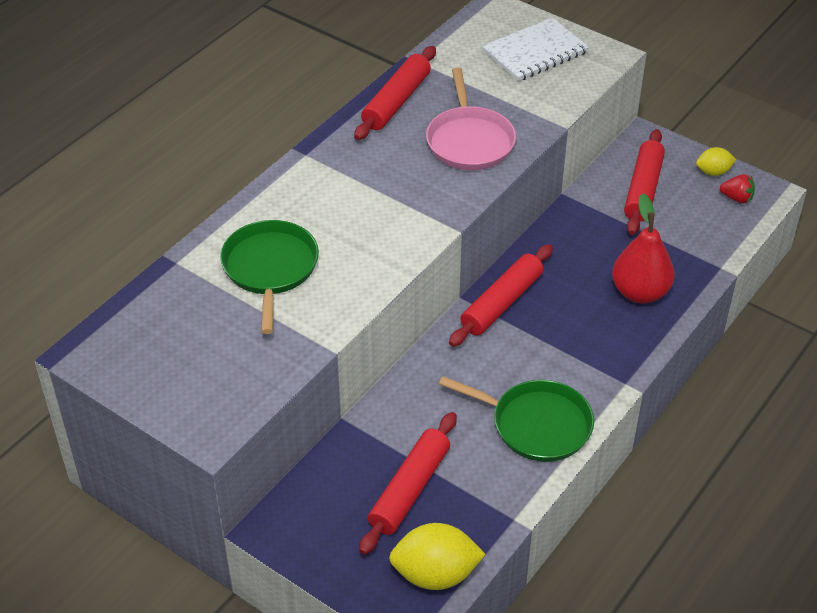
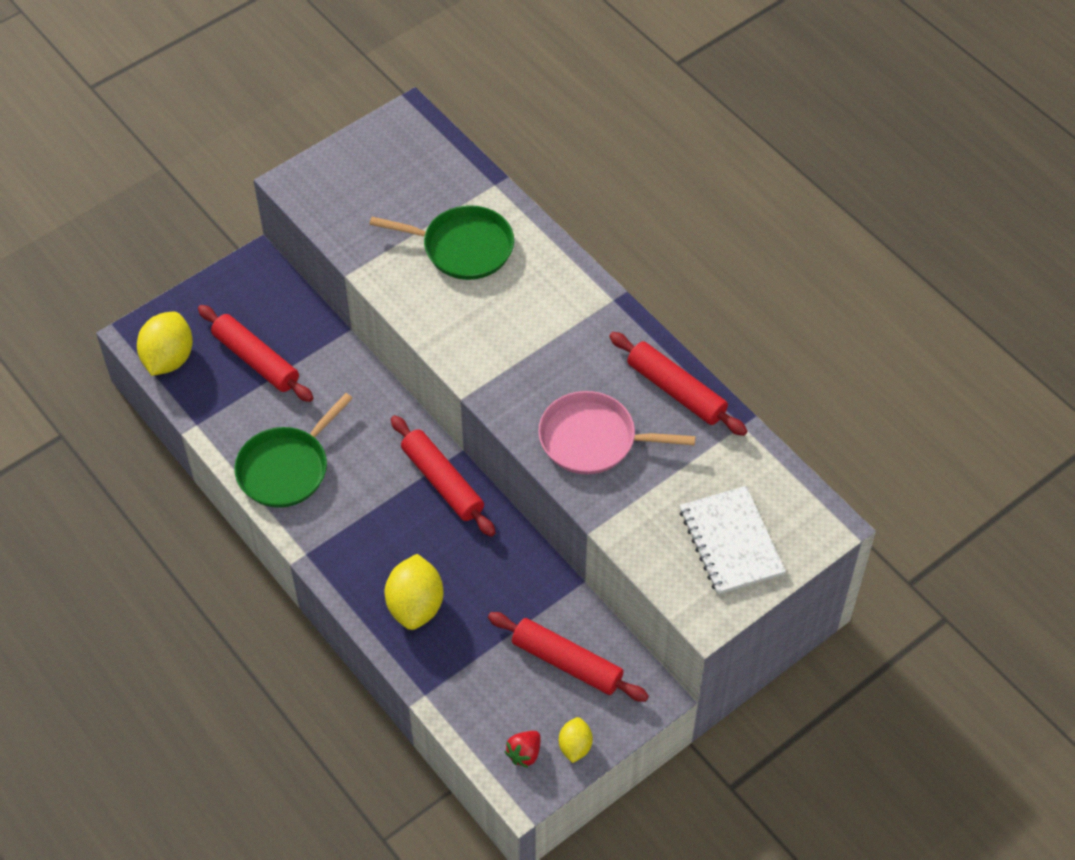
camera: 105 degrees right, 10 degrees up
red pear [612,193,674,304] -> yellow lemon [385,554,443,630]

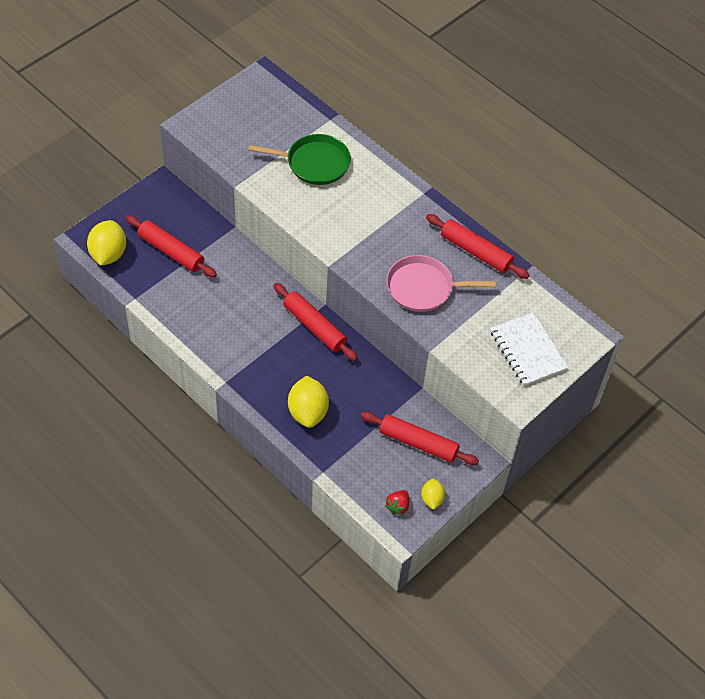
camera: 10 degrees left, 0 degrees up
green pan [234,393,353,508] -> none

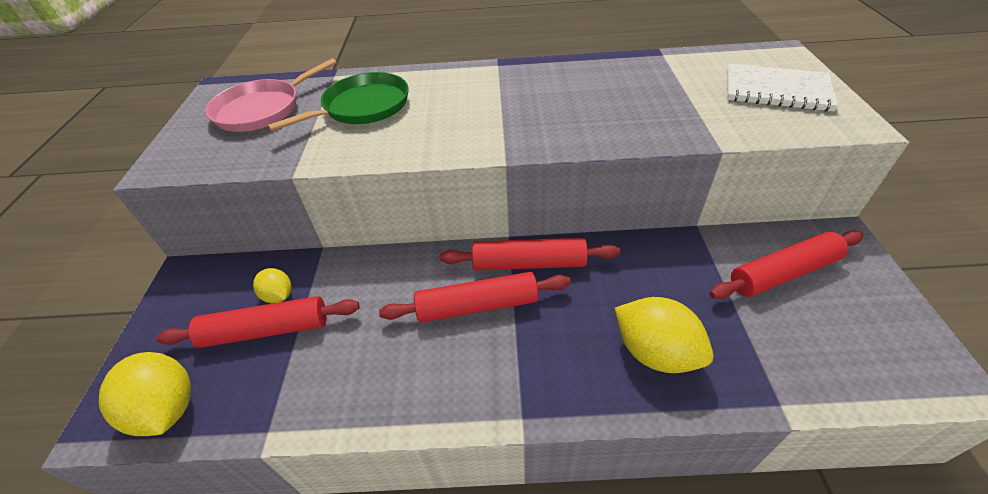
camera: 40 degrees left, 10 degrees down
red strawberry [385,490,409,516] -> none
pink pan [386,255,496,312] -> pink pan moved to [205,58,337,132]
yellow lemon [421,479,445,510] -> yellow lemon moved to [253,268,291,304]
red rolling pin [426,214,530,279] -> red rolling pin moved to [379,272,571,323]

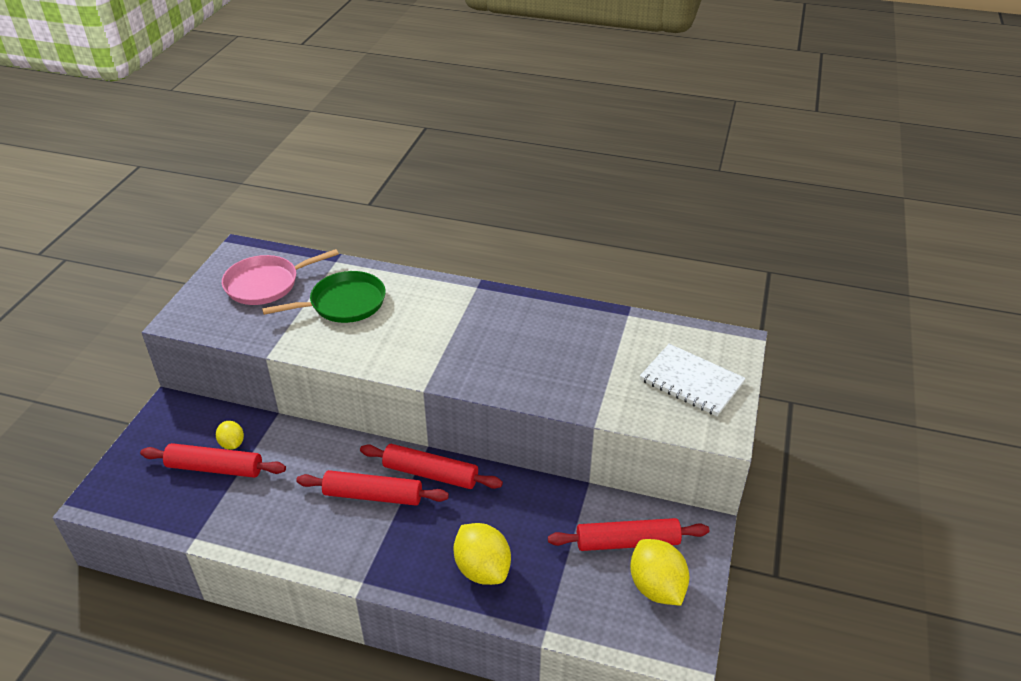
camera: 15 degrees right, 5 degrees down
yellow lemon [99,352,191,436] -> yellow lemon moved to [630,539,690,606]

